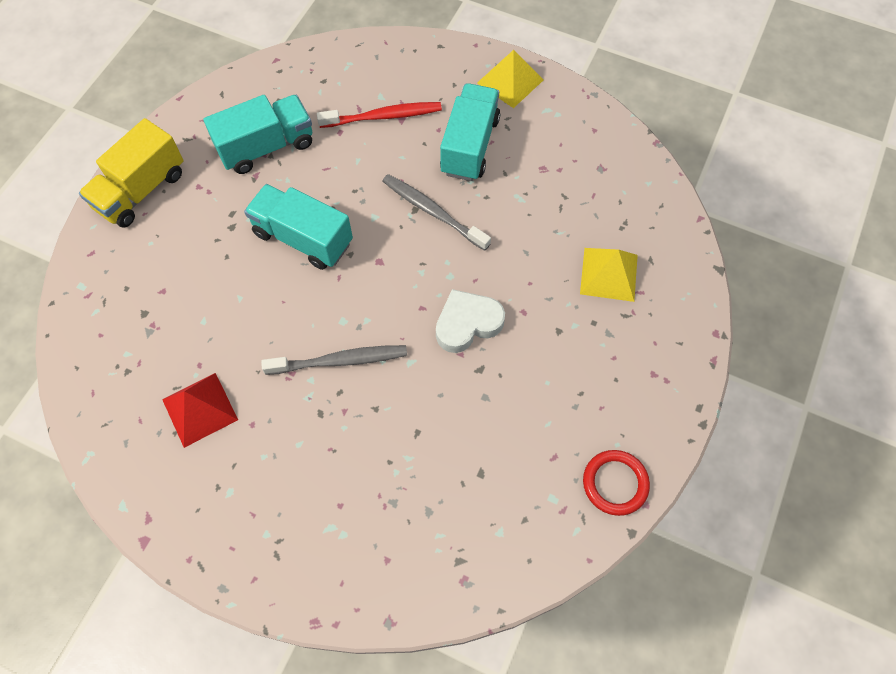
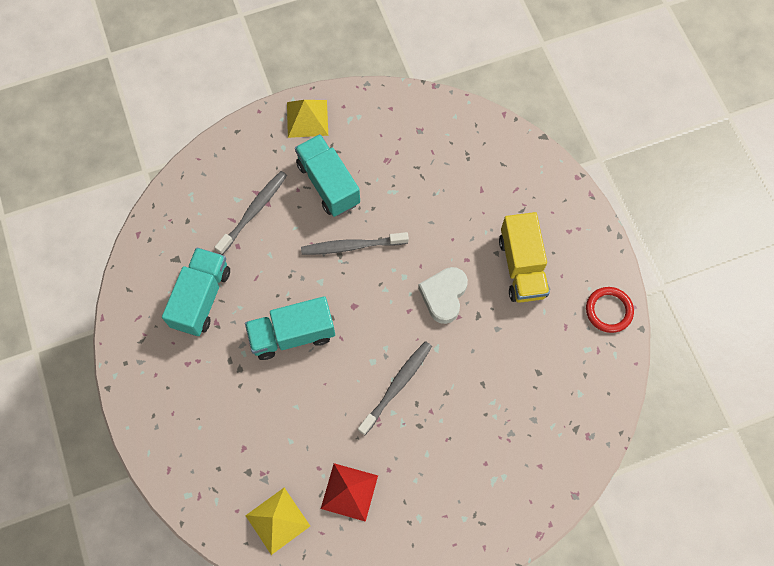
camera: 45 degrees left, 5 degrees up
yellow truck [79,118,184,228] -> yellow truck moved to [499,212,550,303]
red toothbrush [317,102,442,128] -> grey toothbrush [215,171,287,255]
yellow pyramid [580,248,638,302] -> yellow pyramid moved to [245,488,310,555]

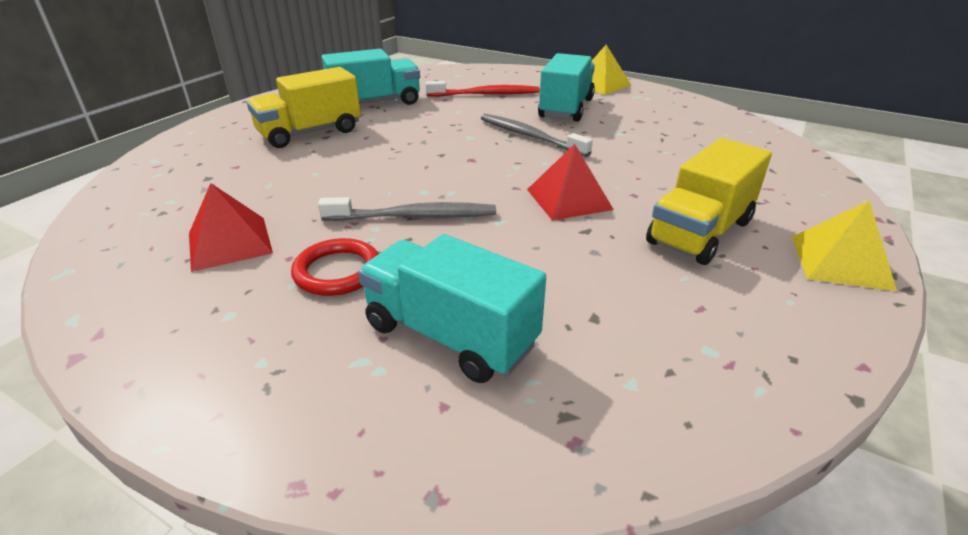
camera: 50 degrees right, 35 degrees down
grey toothbrush [215,171,287,255] -> red toothbrush [426,81,540,97]
turquoise truck [245,296,335,360] -> turquoise truck moved to [358,234,546,383]
yellow pyramid [245,488,310,555] -> yellow pyramid moved to [792,201,897,291]
white heart [418,267,468,324] -> red pyramid [527,144,614,221]
red ring [586,287,634,333] -> red ring moved to [291,238,378,296]
none -> yellow truck [247,67,361,148]

